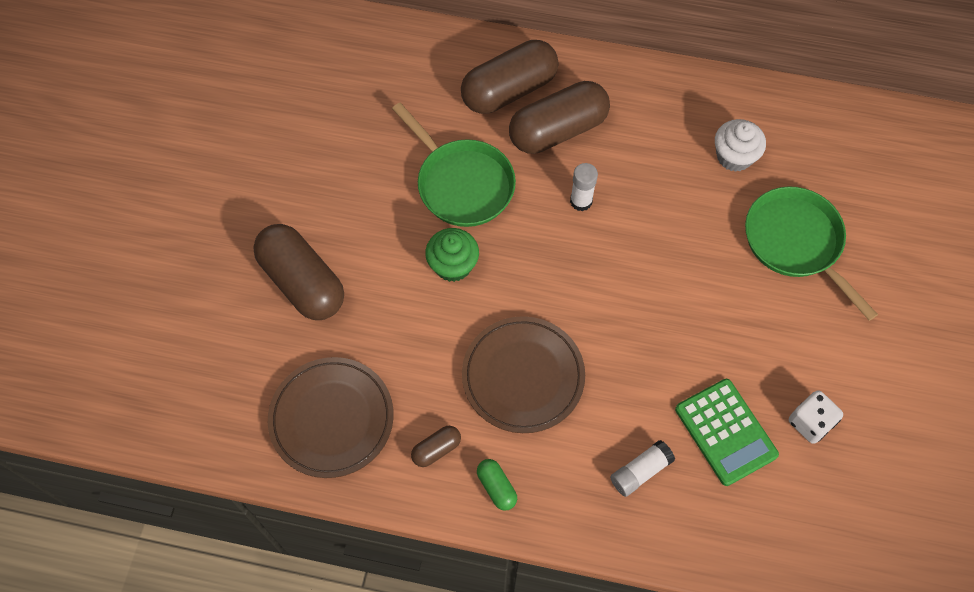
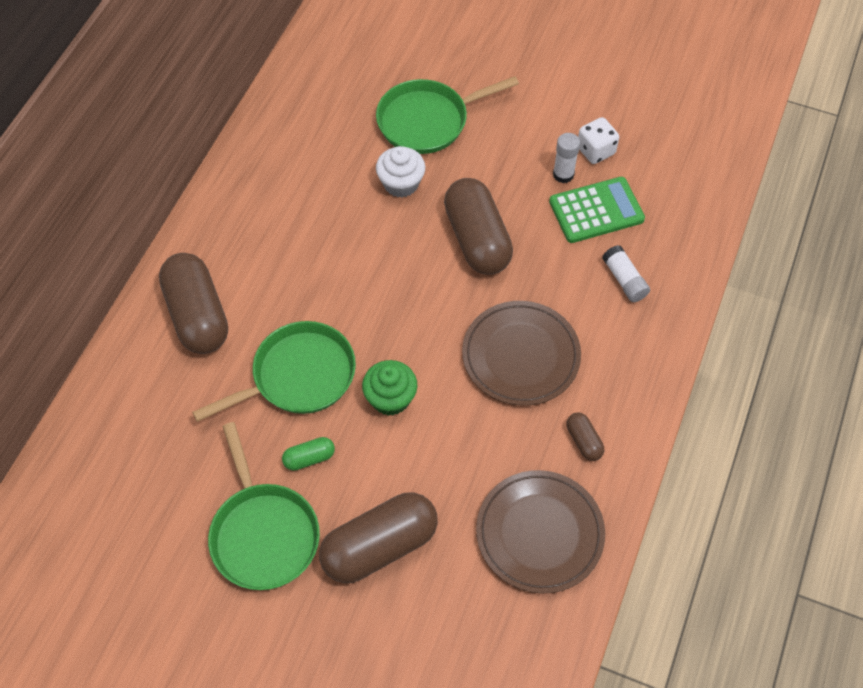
camera: 80 degrees left, 5 degrees down
green capsule [477,459,517,511] -> green capsule moved to [282,437,335,471]
brown capsule [509,81,610,154] -> brown capsule moved to [444,178,513,275]
white glue stick [570,163,598,211] -> white glue stick moved to [553,133,580,183]
white cupcake [715,119,766,172] -> white cupcake moved to [376,146,425,198]
none -> green pan [208,422,320,590]

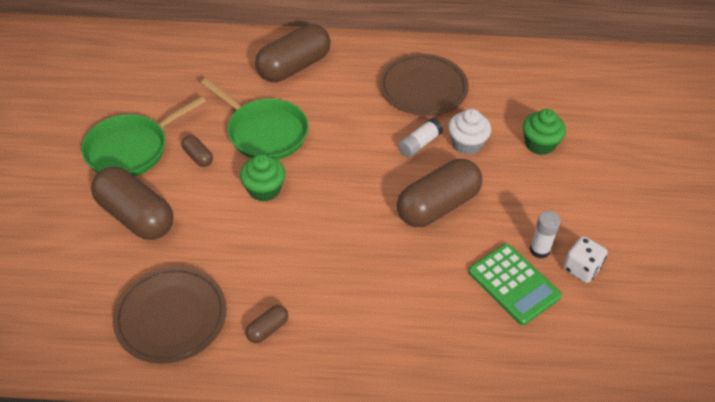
camera: 70 degrees right, 10 degrees down
green capsule [282,437,335,471] -> brown capsule [182,135,213,167]
green pan [376,76,519,154] -> green cupcake [523,109,566,155]
brown plate [462,301,581,406] -> brown plate moved to [380,54,469,116]
white glue stick [602,245,650,302] -> white glue stick moved to [398,118,443,157]

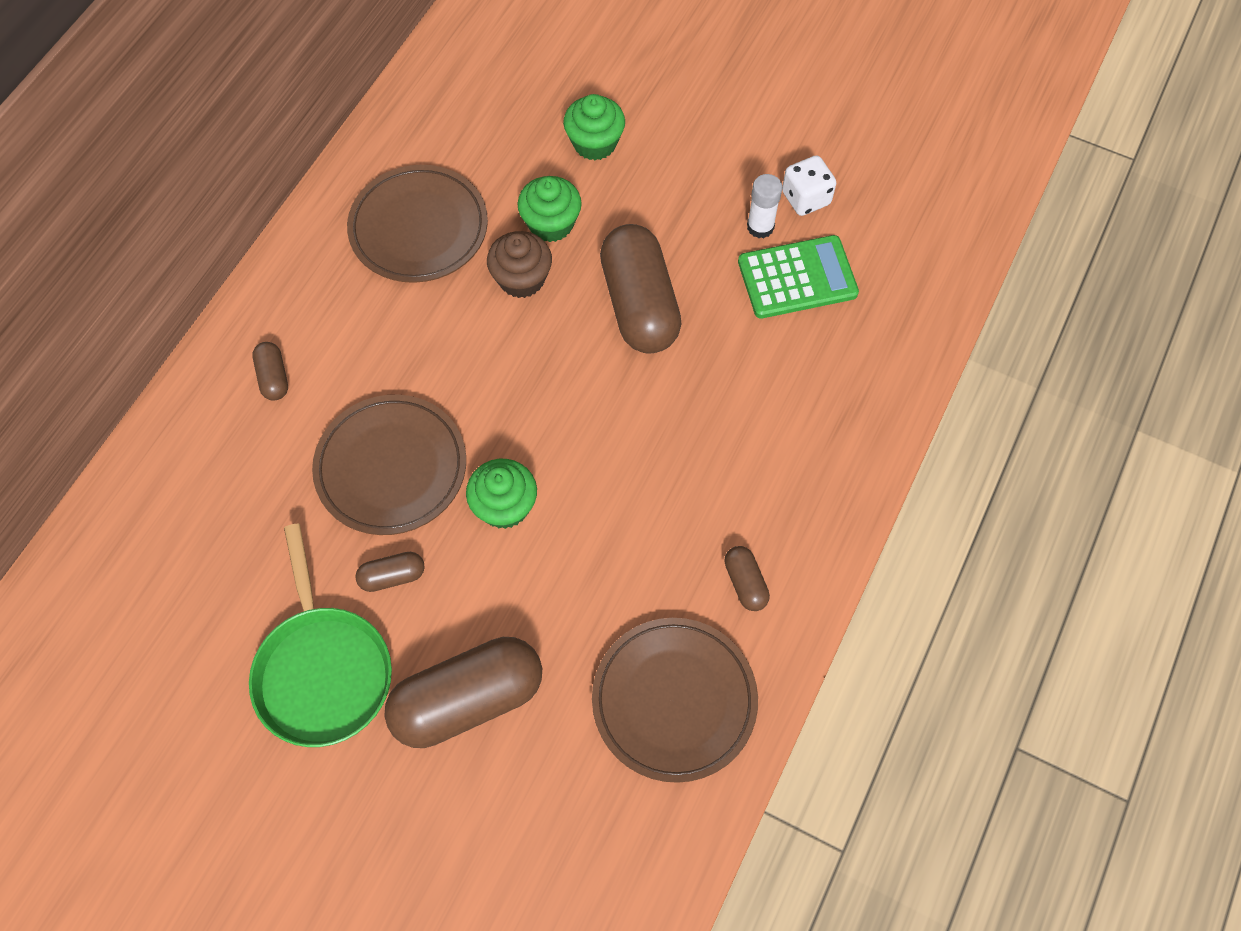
camera: 65 degrees left, 15 degrees up
green pan [201,78,309,160] -> brown plate [312,395,466,535]
brown capsule [255,24,331,82] -> brown capsule [252,342,288,401], size x0.45
white glue stick [398,118,443,157] -> brown cupcake [487,231,552,298]
white cupcake [448,109,491,155] -> green cupcake [518,176,582,242]

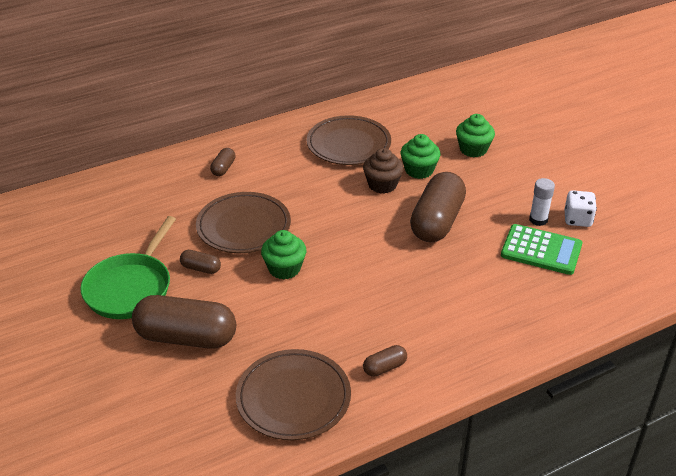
camera: 35 degrees right, 25 degrees down
brown capsule [724,546,770,611] -> brown capsule turned 45 degrees clockwise [363,345,407,377]

